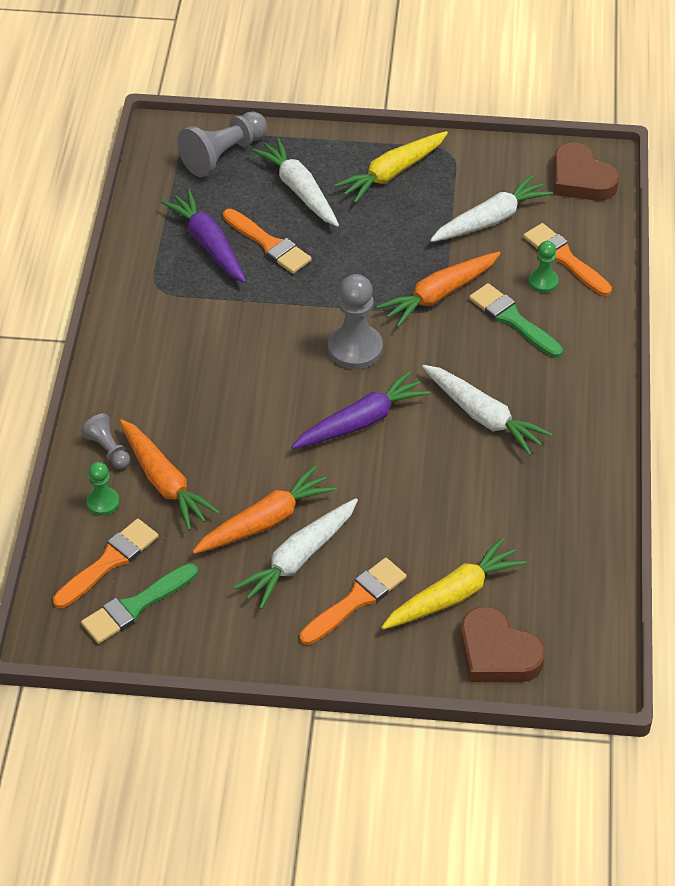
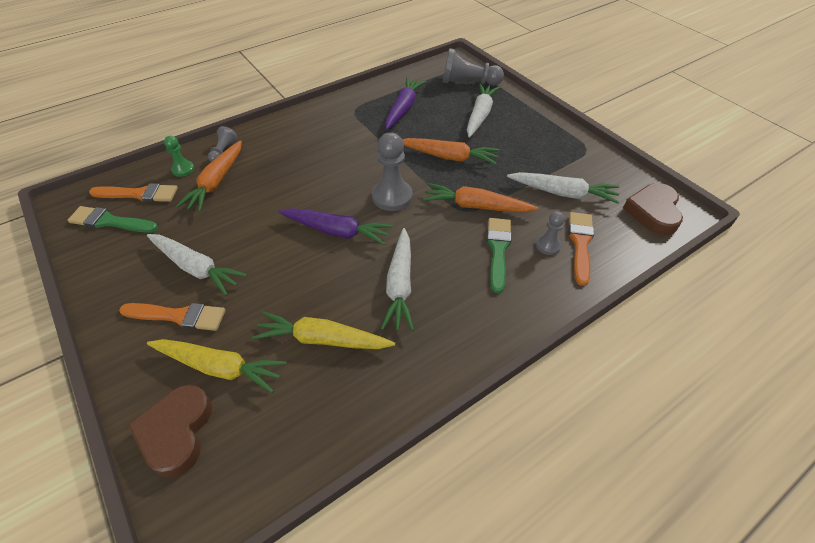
camera: 50 degrees right, 0 degrees up
orange carrot [192,465,337,554] -> orange carrot moved to [402,138,500,165]
orange brush [223,209,312,274] -> none
white carrot [233,498,358,609] -> white carrot turned 150 degrees counterclockwise [147,234,247,296]
yellow carrot [334,131,448,203] -> yellow carrot moved to [252,311,395,349]
green pawn [529,241,559,293] -> grey pawn [536,211,565,255]

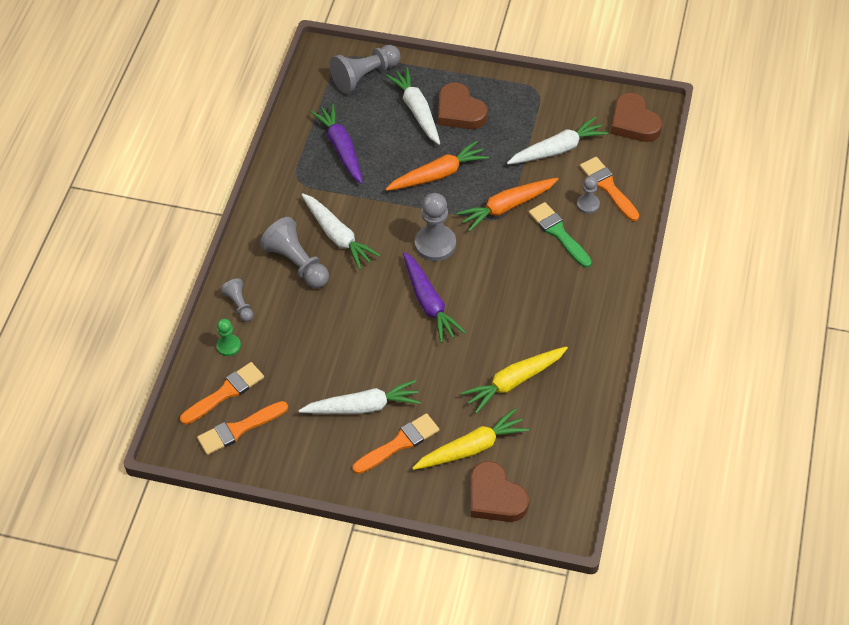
camera: 40 degrees left, 5 degrees up
green brush [68,206,158,233] -> orange brush [197,401,288,455]
orange carrot [176,140,242,212] -> none
purple carrot [278,208,393,245] -> purple carrot turned 90 degrees clockwise [403,252,466,343]
white carrot [381,228,414,331] -> white carrot moved to [301,193,381,270]
none -> grey pawn [260,217,329,288]
none -> brown heart [438,82,488,129]

